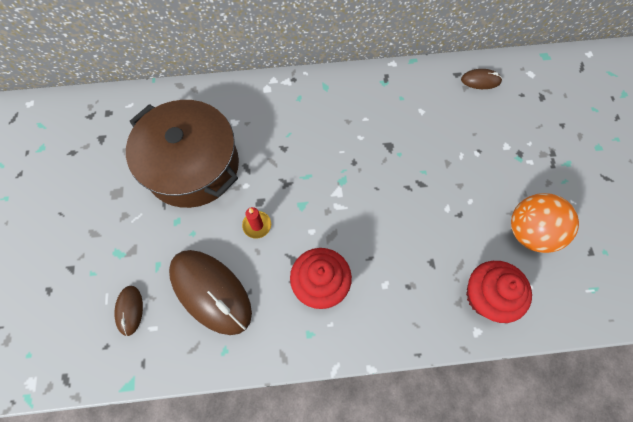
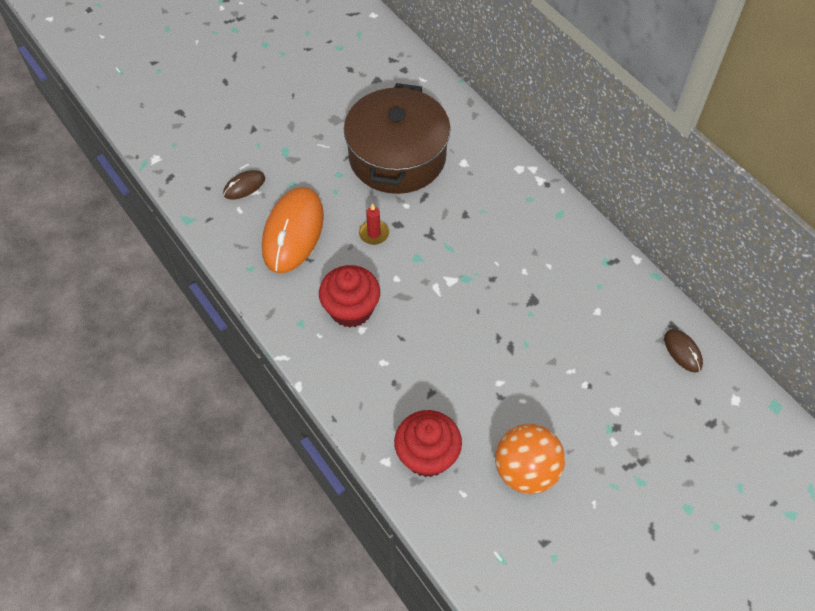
camera: 60 degrees right, 10 degrees down
brown mouse [169,250,252,335] -> orange mouse [262,187,324,273]

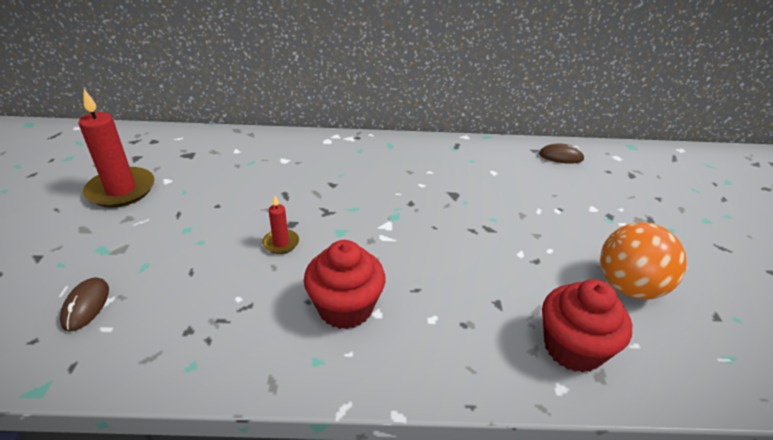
camera: 55 degrees left, 20 degrees down
orange mouse [262,187,324,273] -> none
brown pot [344,83,451,194] -> none
none -> red candle [79,89,155,208]

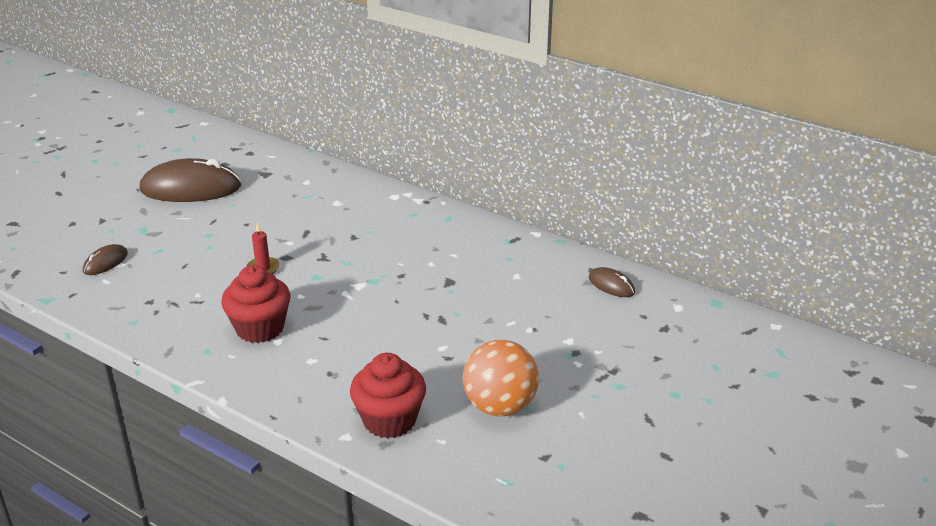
camera: 35 degrees right, 5 degrees down
red candle [79,89,155,208] -> brown mouse [140,158,241,202]

